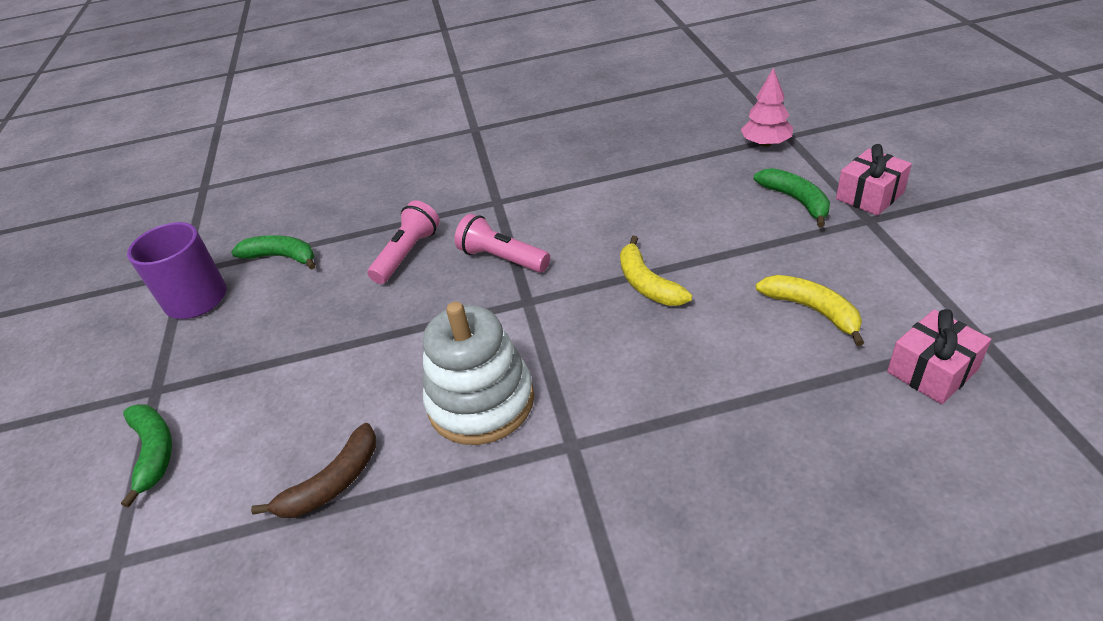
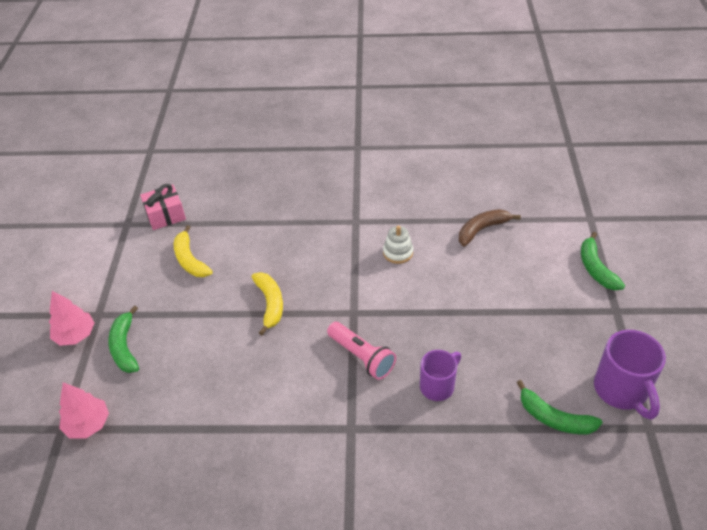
camera: 170 degrees left, 5 degrees up
pink flashlight [367,200,440,284] -> purple mug [420,350,461,401]
white stacking toy [423,302,534,445] -> white stacking toy [383,226,413,264], size x0.48
pink gift [836,144,912,216] -> pink tree [49,291,94,346]

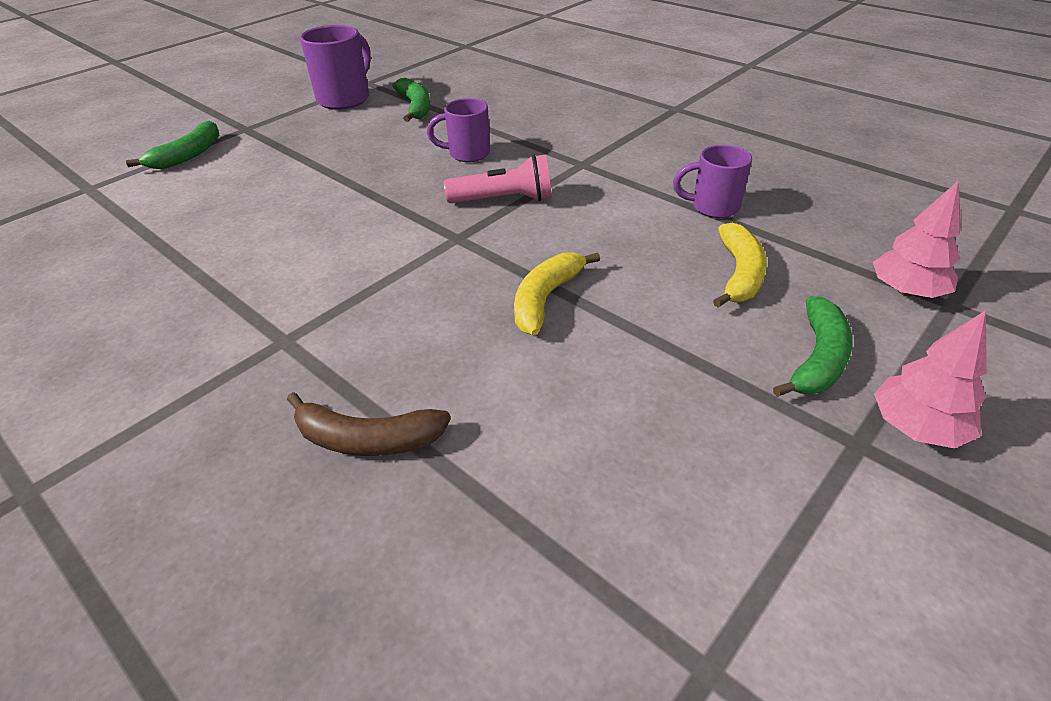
camera: 140 degrees left, 5 degrees down
pink gift [140,184,186,230] -> none
yellow banana [174,225,213,277] -> yellow banana moved to [713,223,767,307]
pink flashlight [327,322,396,380] -> pink flashlight turned 90 degrees clockwise [444,154,552,203]
white stacking toy [383,226,413,264] -> none
brown banana [459,209,521,246] -> brown banana moved to [287,392,451,456]
none -> purple mug [673,145,752,218]

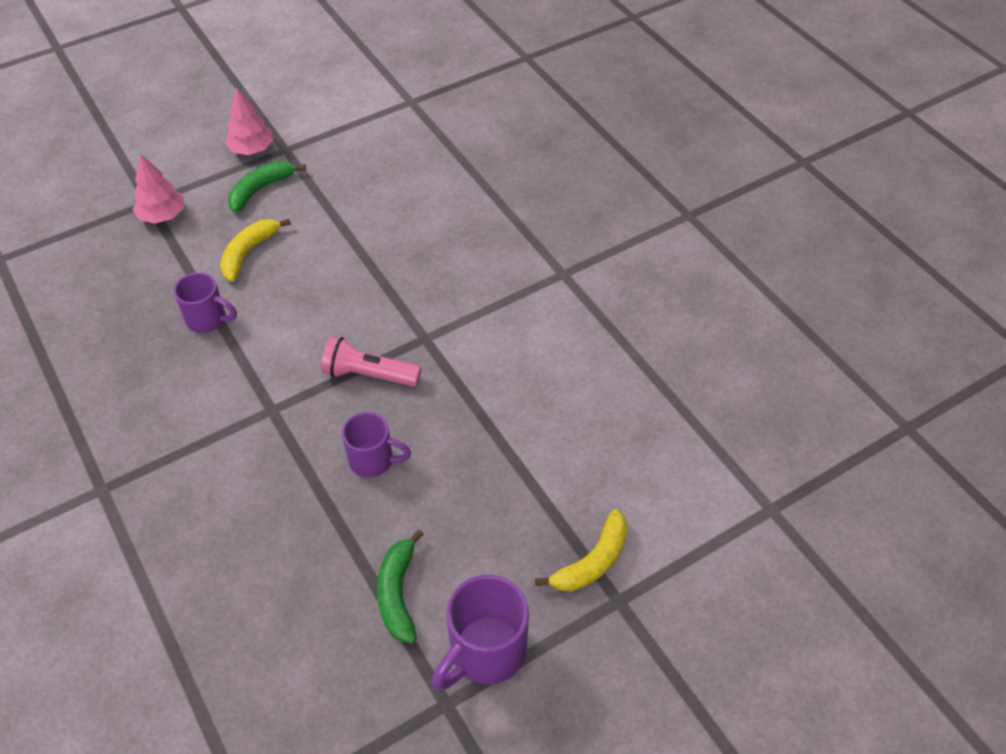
camera: 165 degrees left, 10 degrees up
green banana [126,121,220,169] -> none
brown banana [287,392,451,456] -> none
yellow banana [514,252,600,335] -> yellow banana moved to [535,509,628,591]

